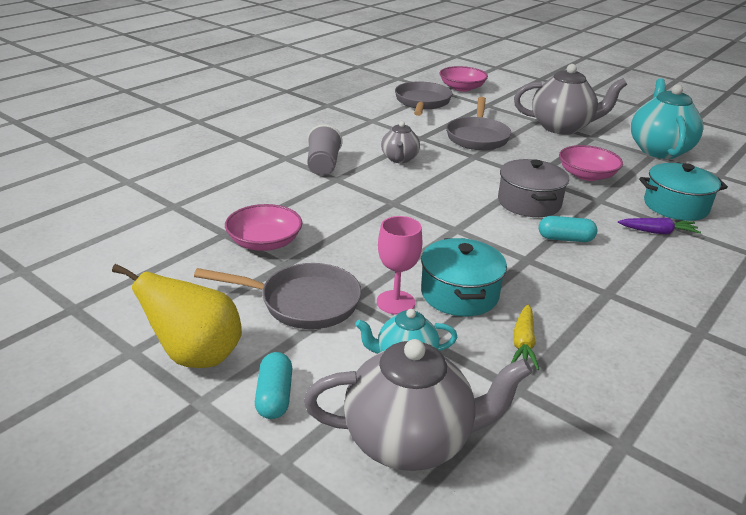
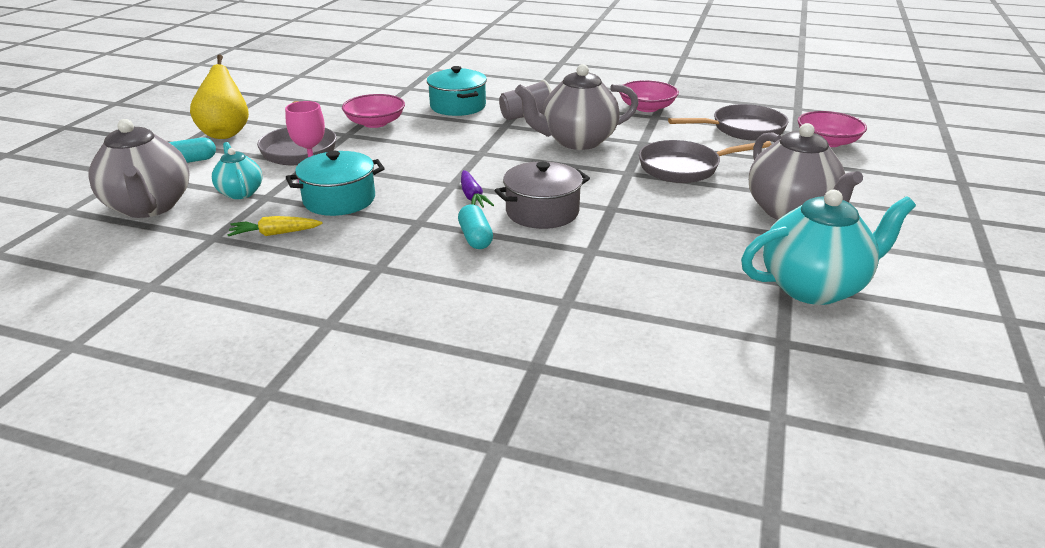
camera: 70 degrees right, 0 degrees up
grey teapot [381,121,420,163] -> grey teapot [515,64,639,150], size x1.82
pink bowl [559,145,623,181] -> pink bowl moved to [619,80,679,112]
purple carrot [618,218,701,234] -> purple carrot moved to [461,170,494,208]
turquoise pot [639,163,728,221] -> turquoise pot moved to [427,66,487,116]

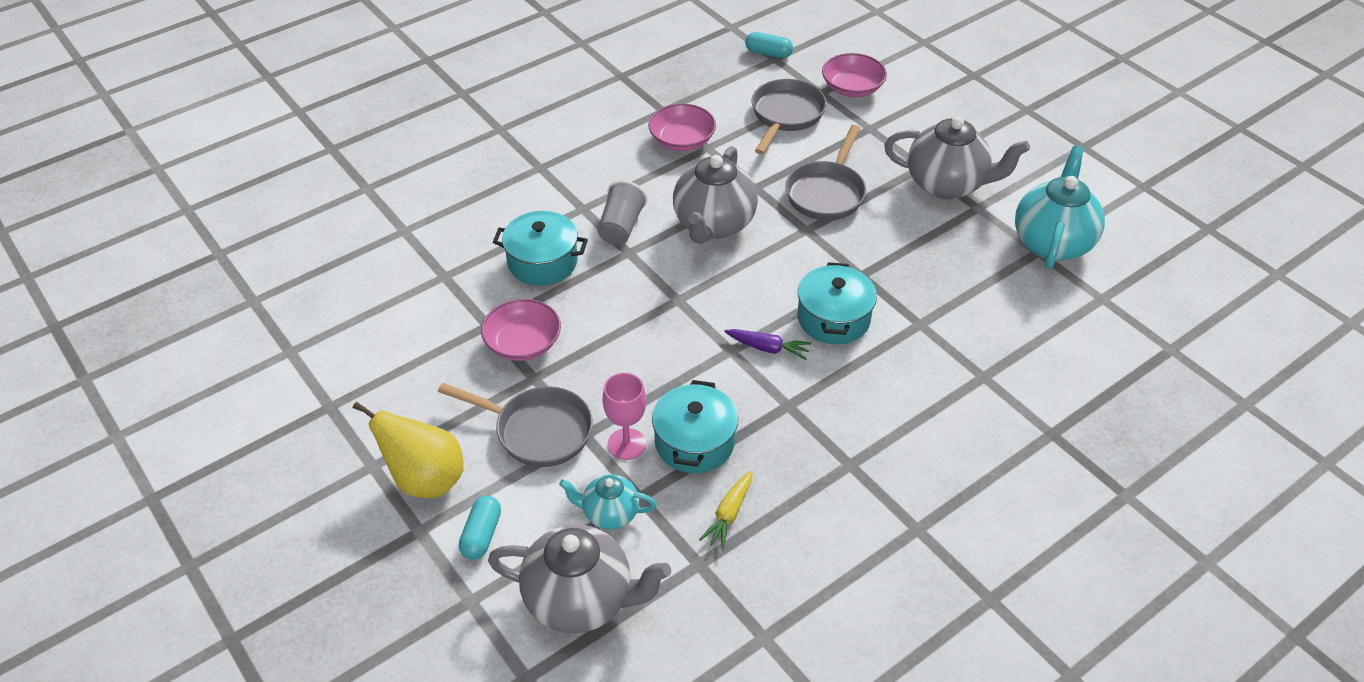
camera: 55 degrees left, 15 degrees up
turquoise capsule [458,205,493,249] -> turquoise capsule moved to [745,32,793,58]
grey pot [494,161,590,229] -> turquoise pot [798,262,877,344]

